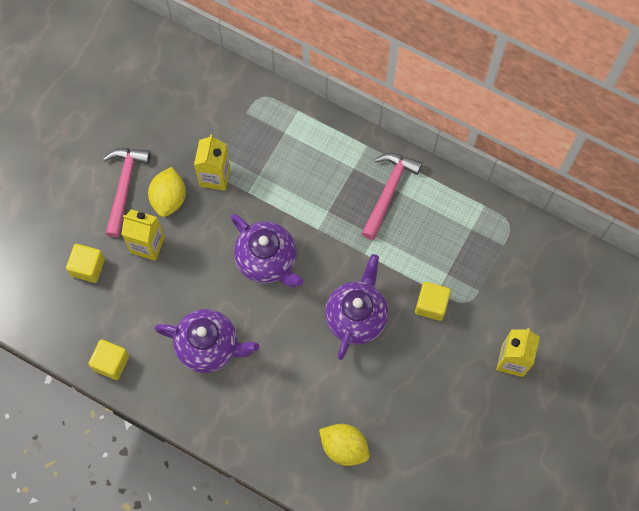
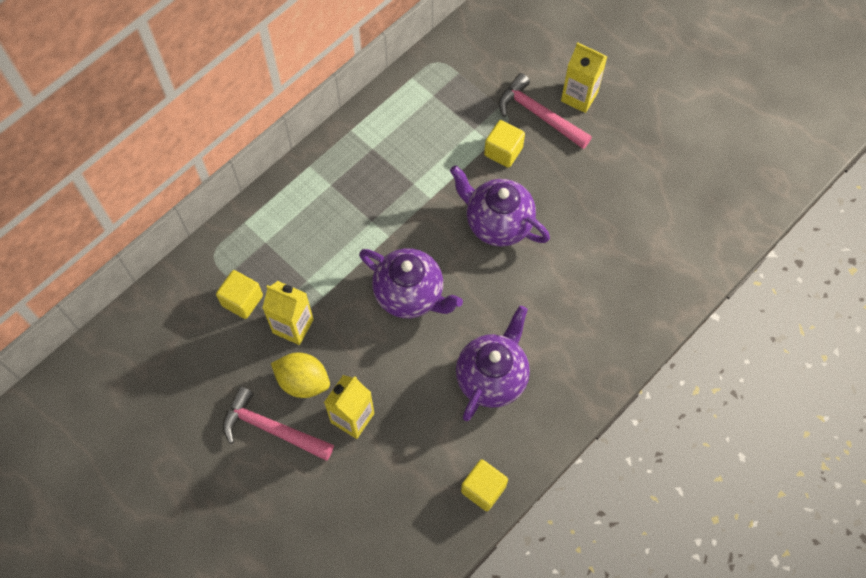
camera: 75 degrees left, 5 degrees down
yellow cube [66,244,105,283] -> yellow cube moved to [216,270,263,319]
purple teapot [231,214,304,288] -> purple teapot turned 60 degrees clockwise [359,248,463,318]
yellow lemon [319,424,370,466] -> none
pink hammer [362,153,422,240] -> pink hammer moved to [499,73,592,149]

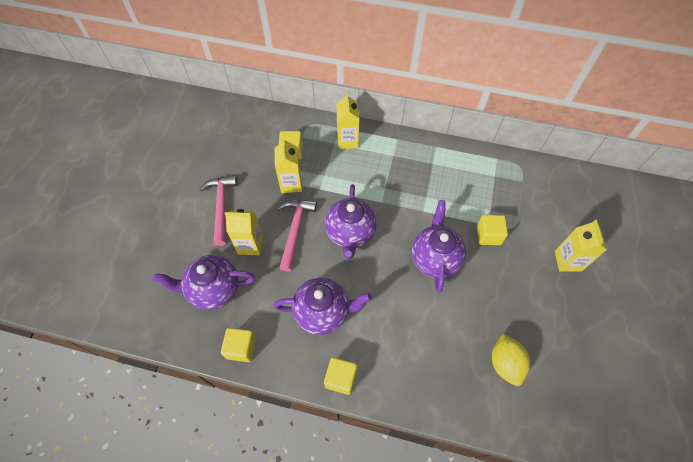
camera: 60 degrees right, 5 degrees down
yellow lemon [271,353,330,398] -> yellow lemon moved to [492,334,530,386]
pink hammer [499,73,592,149] -> pink hammer moved to [278,200,317,272]
none -> purple teapot [152,255,255,310]
none -> yellow cube [324,357,357,395]
none -> yellow carton [336,93,360,149]

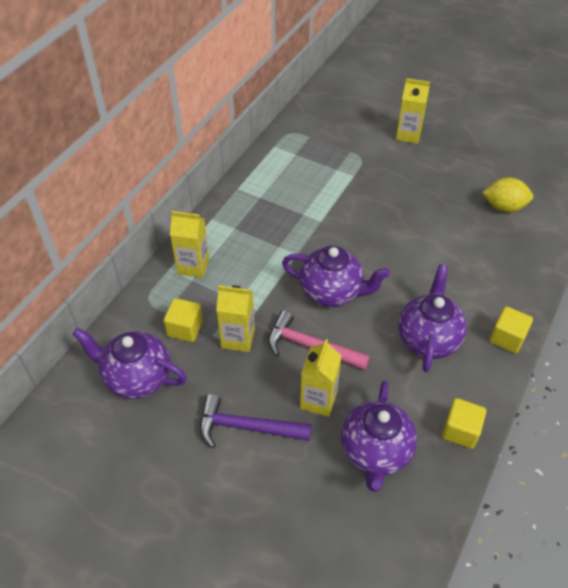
camera: 75 degrees left, 10 degrees down
pink hammer [199,175,237,246] -> purple hammer [200,394,312,448]
purple teapot [411,200,466,292] -> purple teapot moved to [72,328,187,399]
yellow cube [477,215,508,245] -> none

